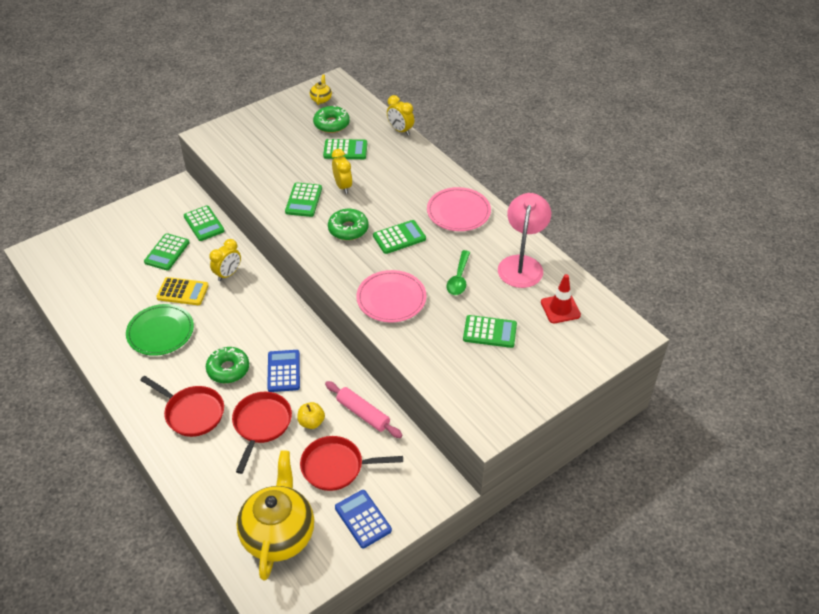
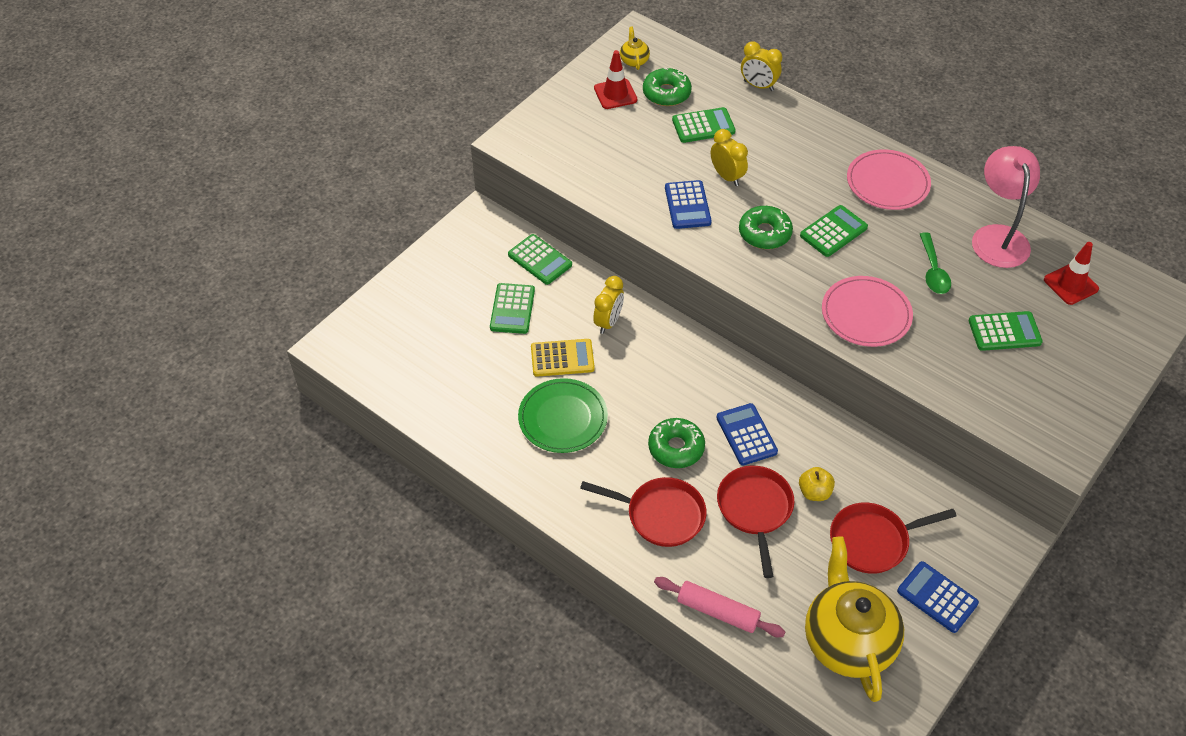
camera: 15 degrees left, 5 degrees up
green calculator [285,182,322,217] -> blue calculator [665,180,712,229]
pink rolling pin [325,381,403,438] -> pink rolling pin moved to [654,577,785,637]
none -> red traffic cone [594,50,637,109]

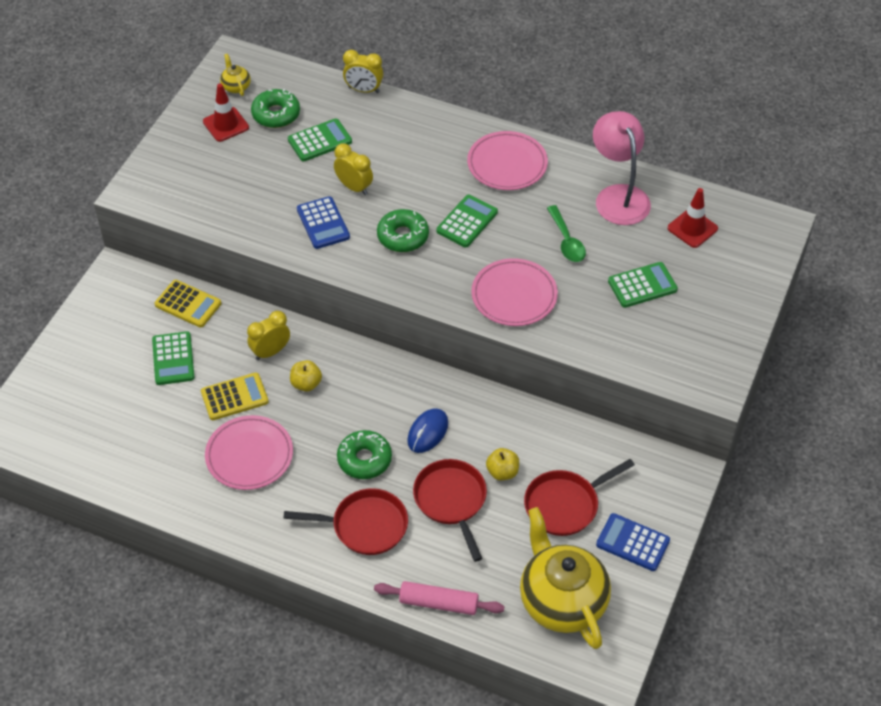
camera: 15 degrees left, 0 degrees up
green calculator [508,234,572,285] -> yellow calculator [155,280,221,328]
green plate [518,378,608,453] -> pink plate [205,415,293,490]
yellow clock [593,276,624,334] -> yellow clock turned 135 degrees counterclockwise [247,311,290,360]
blue calculator [716,403,778,465] -> blue mouse [407,408,448,453]
none -> yellow apple [290,360,322,392]

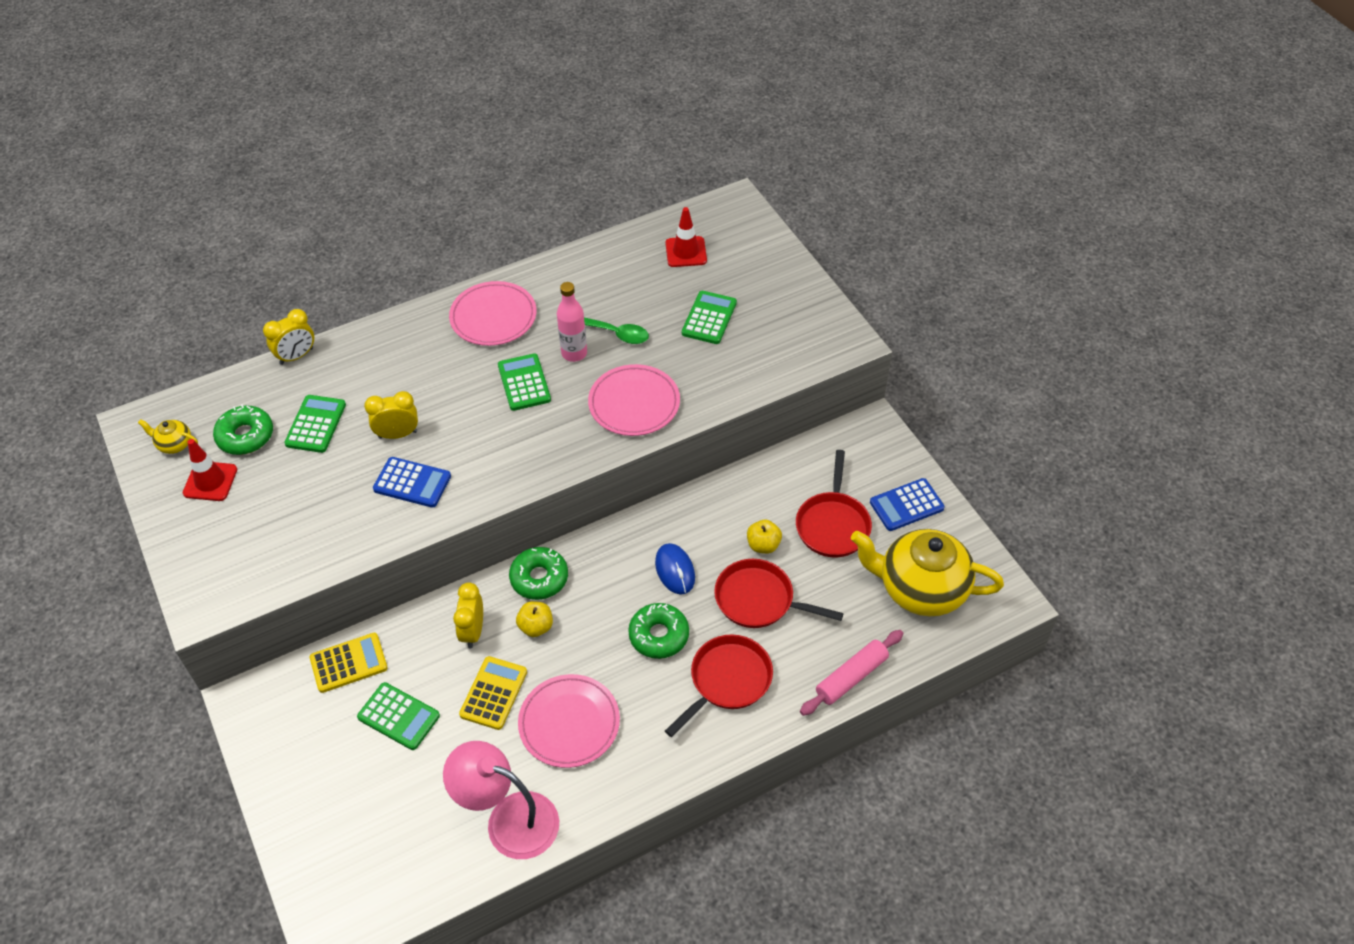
camera: 50 degrees left, 0 degrees up
green donut [377,209,429,252] -> green donut moved to [509,547,568,600]
pink lamp [593,111,651,225] -> pink lamp moved to [443,741,559,859]
none -> pink bottle [557,282,587,362]

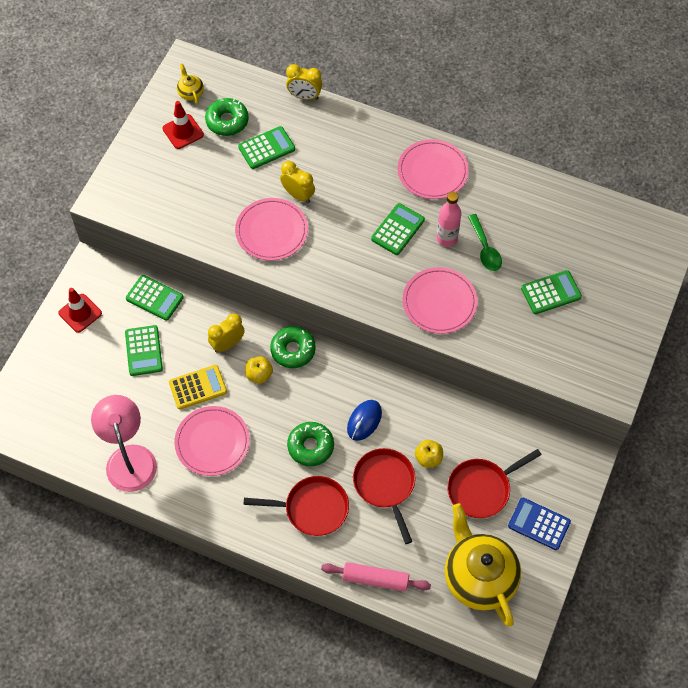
camera: 50 degrees right, 10 degrees up
yellow calculator [310,633,388,693] -> green calculator [126,275,184,321]
blue calculator [373,457,451,508] -> pink plate [235,198,308,261]
red traffic cone [665,207,707,267] -> red traffic cone moved to [58,288,102,333]

